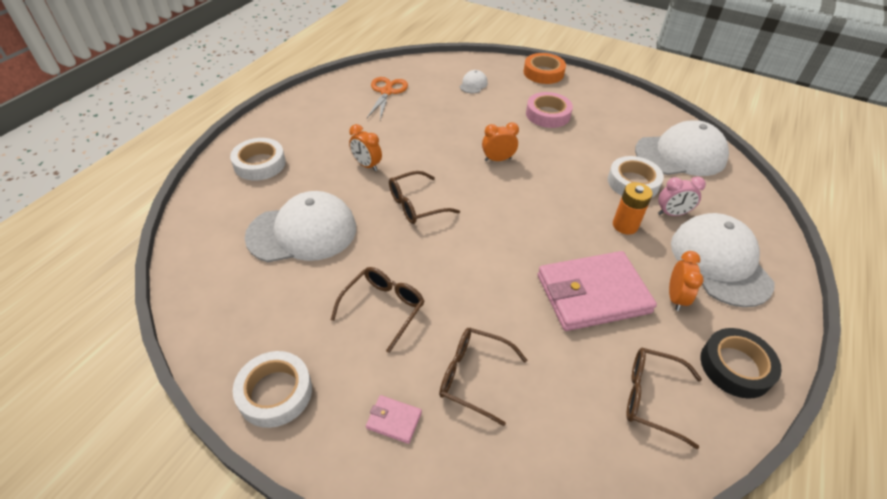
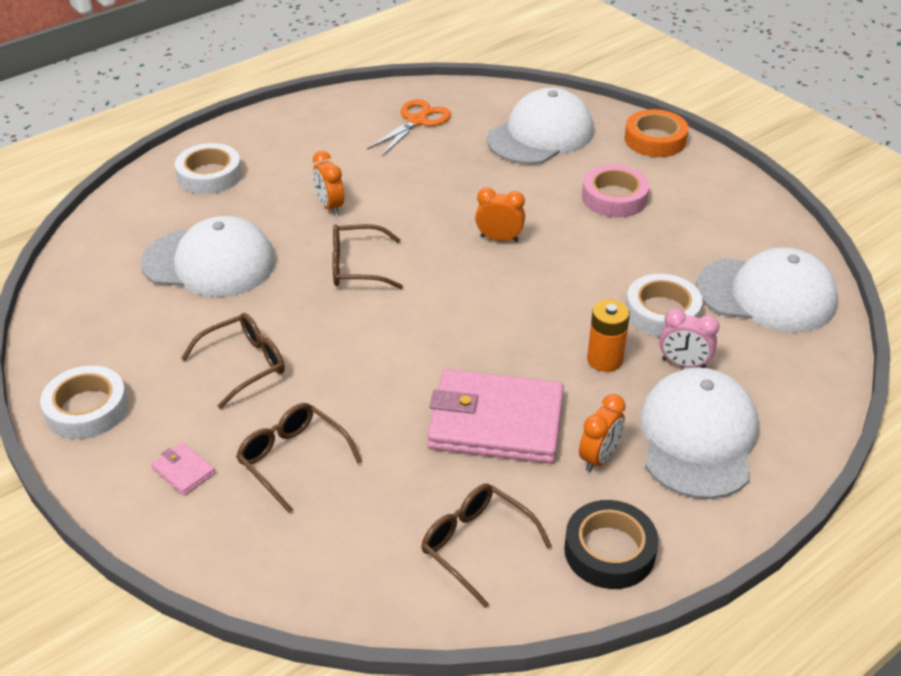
camera: 25 degrees right, 5 degrees down
white cap [460,70,488,93] -> white cap [487,87,594,164], size x2.33

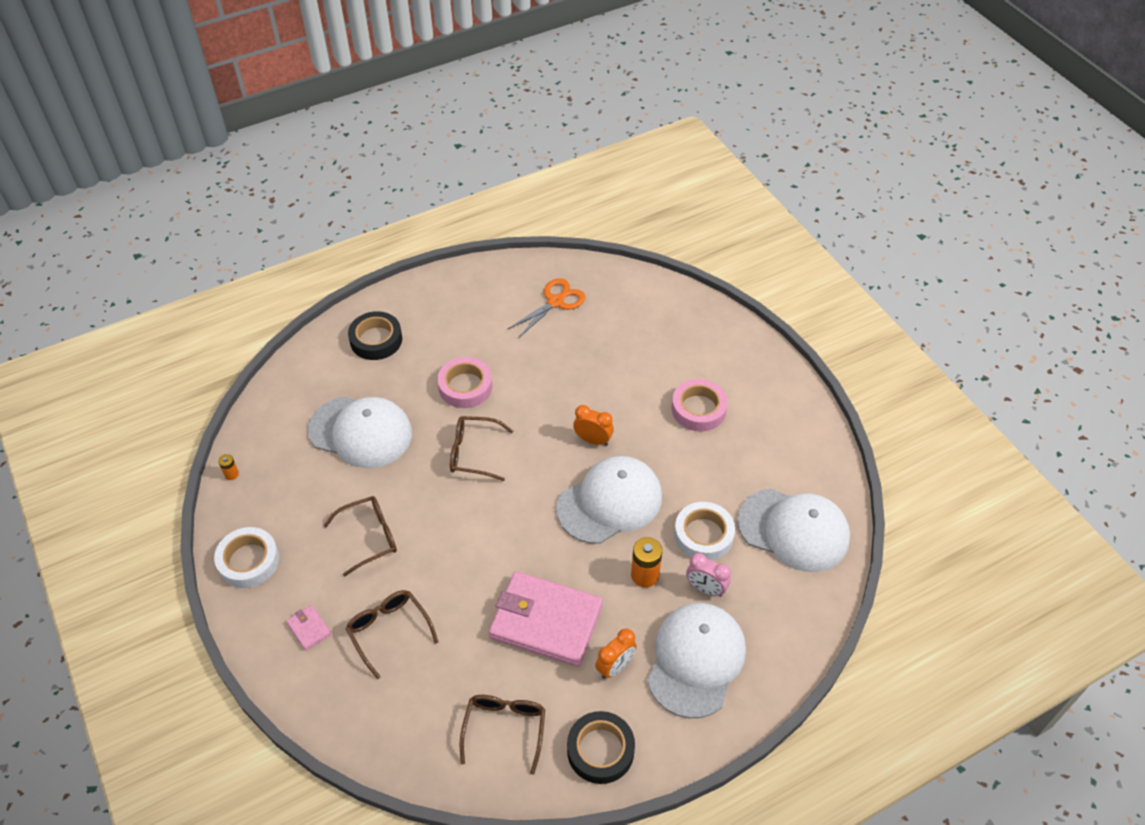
camera: 10 degrees right, 10 degrees up
white tape [175,143,242,194] -> black tape [348,311,402,360]
orange clock [313,151,344,216] -> pink tape [437,357,493,408]
brown glasses [421,484,552,608] -> brown glasses turned 45 degrees clockwise [460,695,546,775]
white cap [487,87,594,164] -> white cap moved to [556,456,662,544]
orange tape [625,109,688,157] -> none
none -> orange battery [218,454,239,480]

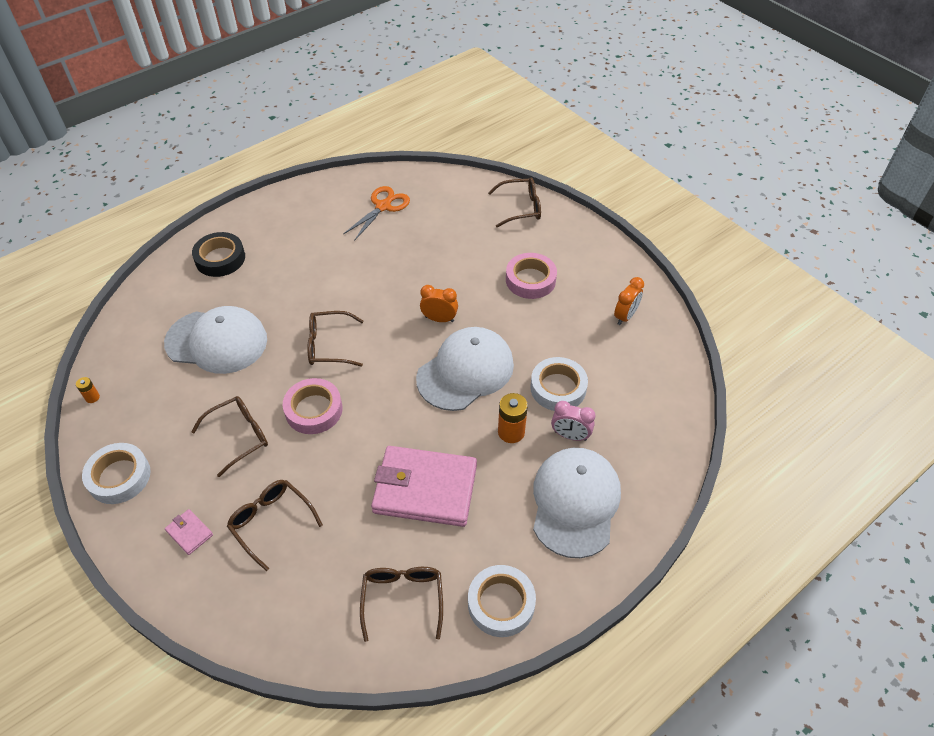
camera: 10 degrees left, 0 degrees up
pink tape [437,357,493,408] -> pink tape moved to [283,378,343,434]
black tape [567,711,635,784] -> white tape [468,565,536,637]
orange clock [595,629,637,679] -> orange clock moved to [614,277,644,325]
white cap [737,489,850,572] -> none
none -> brown glasses [488,178,541,228]

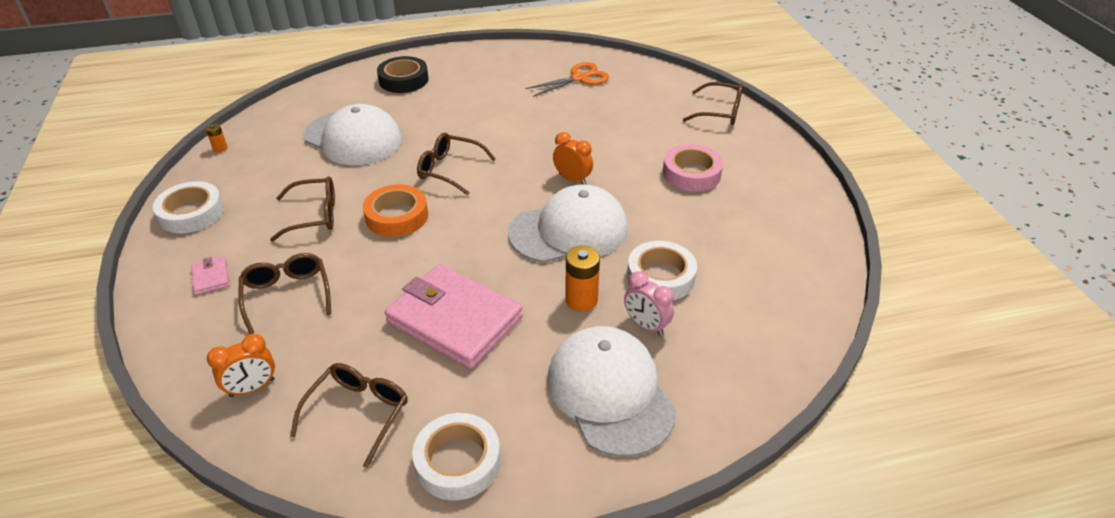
camera: 25 degrees right, 10 degrees down
pink tape [283,378,343,434] -> orange tape [363,184,428,237]
white cap [533,448,621,558] -> white cap turned 60 degrees counterclockwise [547,326,676,457]
orange clock [614,277,644,325] -> orange clock moved to [207,334,275,397]

